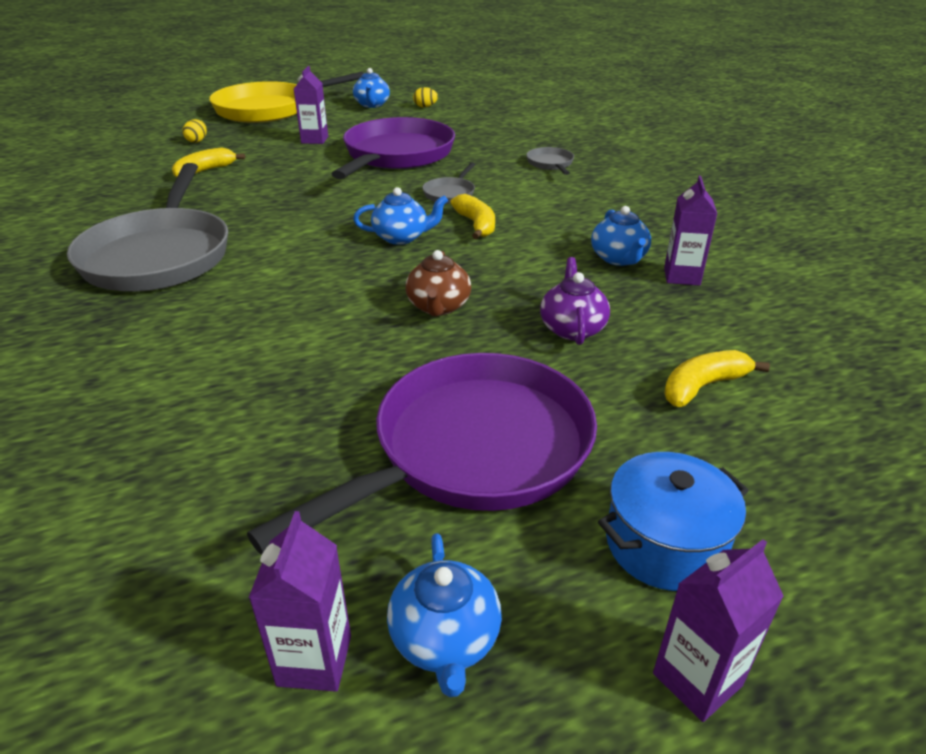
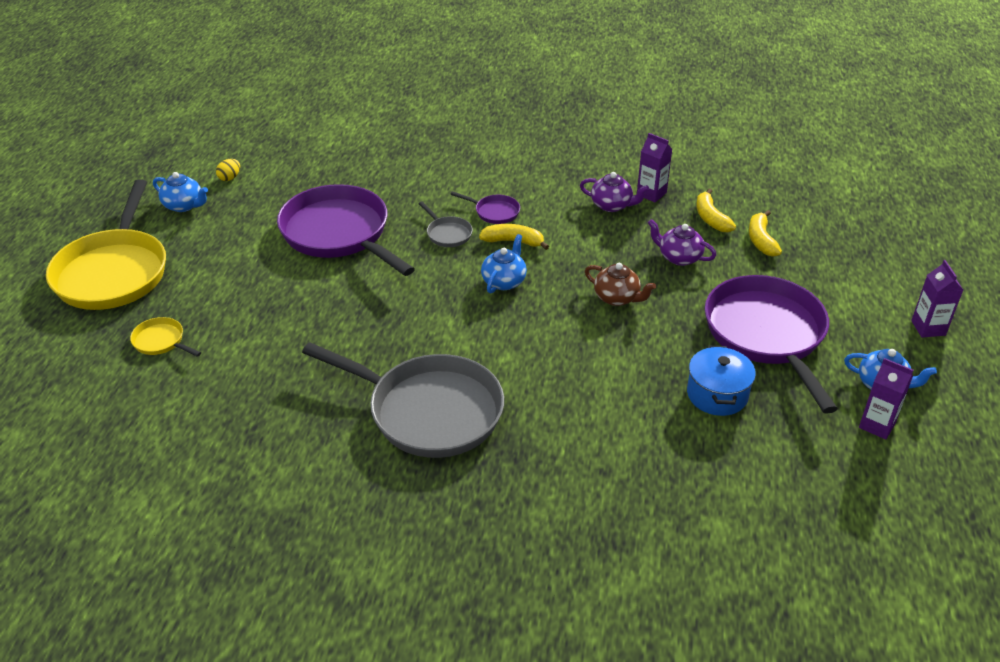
camera: 60 degrees left, 5 degrees up
yellow banana [172,147,245,177] -> yellow banana moved to [696,188,736,232]
yellow egg [183,119,207,143] -> yellow pan [130,317,201,357]
purple carton [294,66,328,144] -> none
grey pan [526,147,574,175] -> none
blue teapot [591,206,651,266] -> purple teapot [580,172,649,212]
blue pot [598,452,749,591] -> blue pot moved to [687,346,756,416]
none -> purple pan [450,191,520,224]

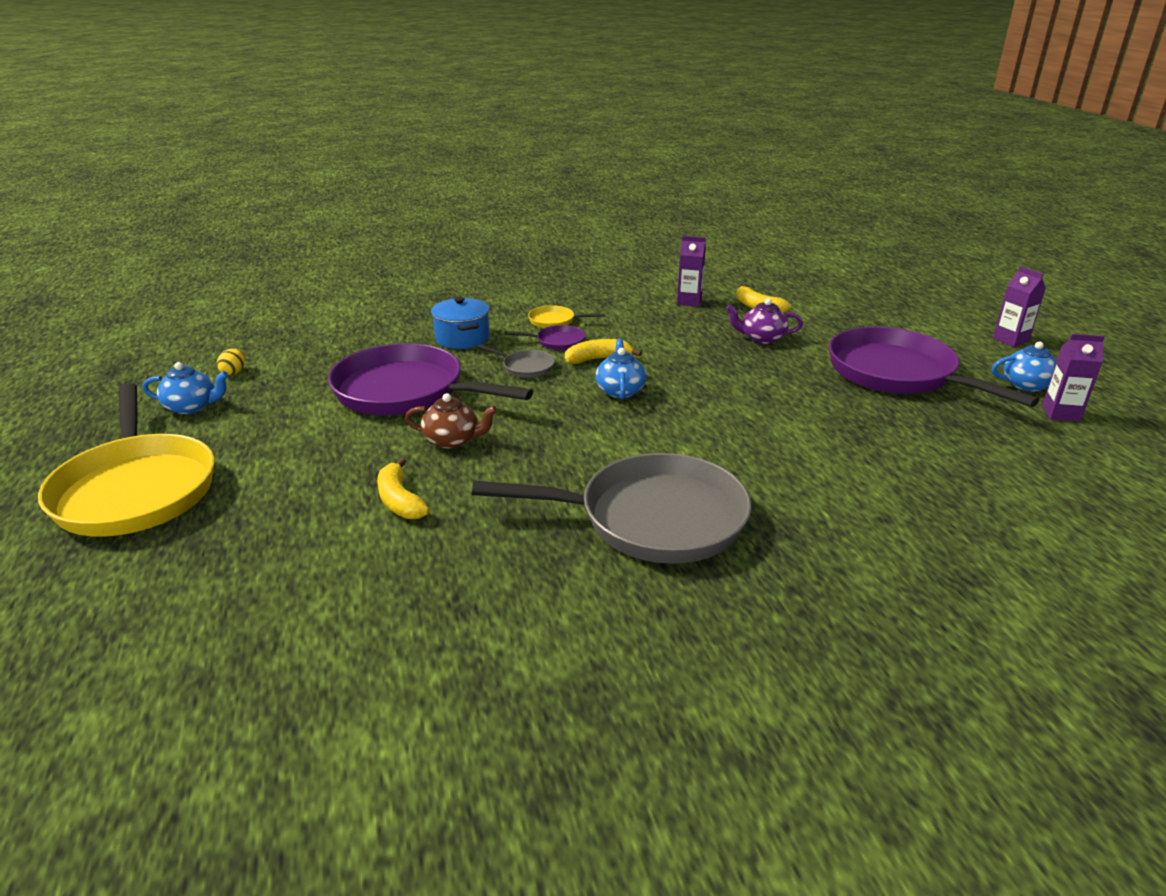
camera: 25 degrees left, 10 degrees down
yellow pan [130,317,201,357] -> yellow pan moved to [528,305,605,328]
purple teapot [580,172,649,212] -> none
brown teapot [585,263,656,306] -> brown teapot moved to [405,393,497,449]
blue pot [687,346,756,416] -> blue pot moved to [431,297,489,349]
yellow banana [749,210,782,257] -> yellow banana moved to [377,458,429,519]

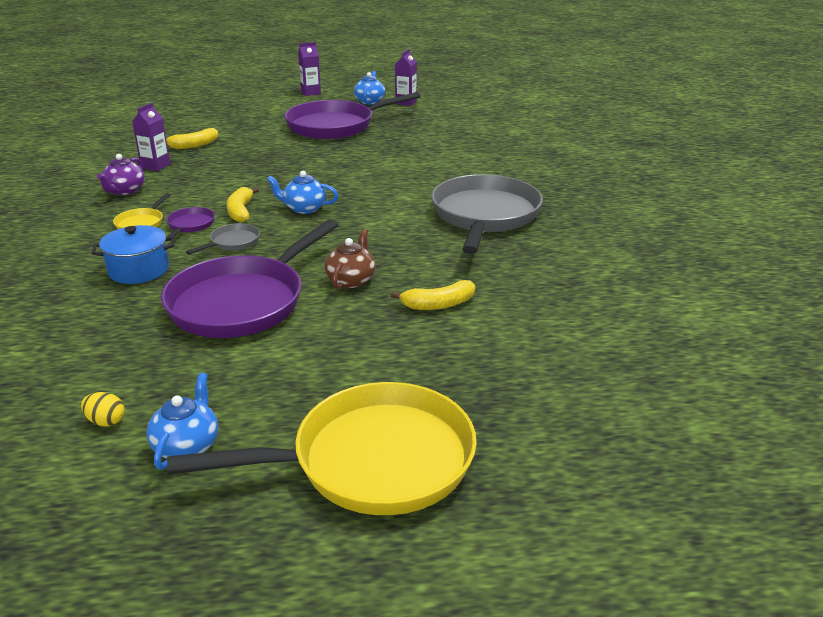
camera: 80 degrees left, 0 degrees up
purple teapot [726,298,803,344] -> purple teapot moved to [97,154,145,195]

